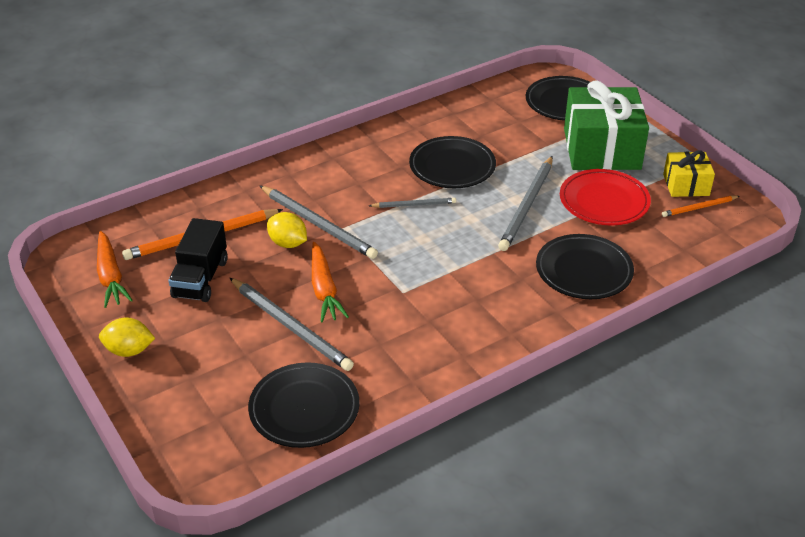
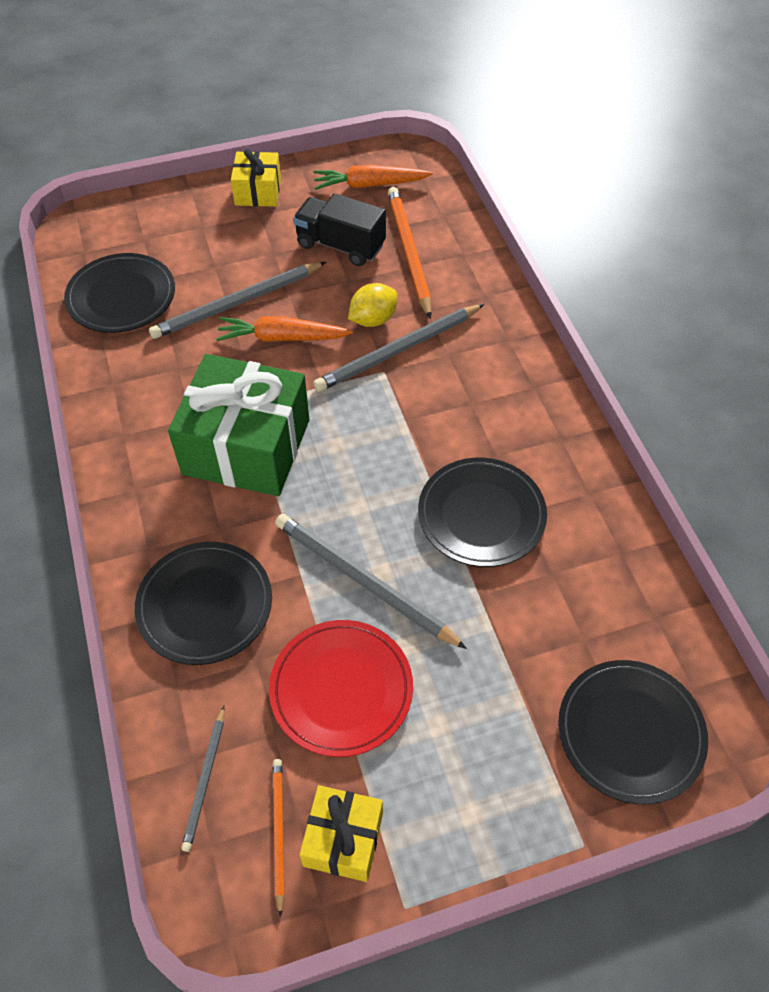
camera: 105 degrees right, 15 degrees up
yellow lemon [99,317,155,357] -> yellow gift [231,149,281,207]
grey pencil [369,198,456,208] -> grey pencil moved to [181,706,225,852]
green gift [564,80,649,170] -> green gift moved to [168,354,309,496]

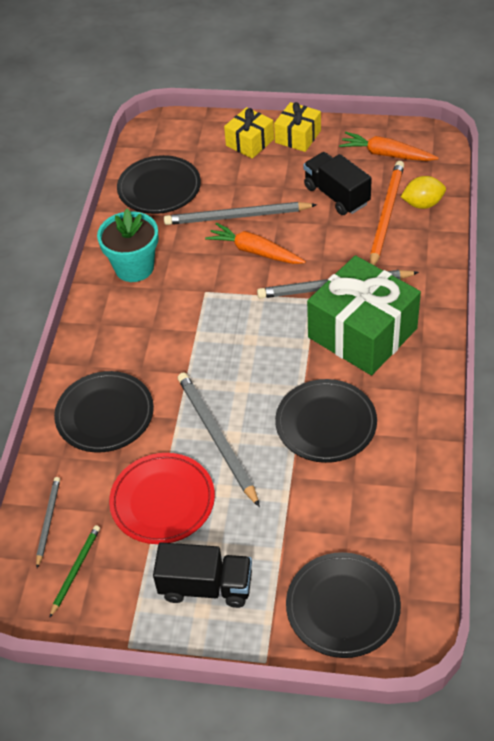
camera: 30 degrees right, 5 degrees down
green gift [168,354,309,496] -> green gift moved to [307,255,421,375]
grey pencil [181,706,225,852] -> grey pencil turned 150 degrees clockwise [36,477,60,568]
orange pencil [273,759,285,917] -> green pencil [49,525,100,618]
yellow gift [299,785,383,882] -> yellow gift moved to [224,107,274,159]
yellow lemon [348,283,397,327] -> yellow lemon moved to [401,176,446,209]
none -> turquoise flower pot [97,209,159,282]
none -> black truck [153,542,252,608]

